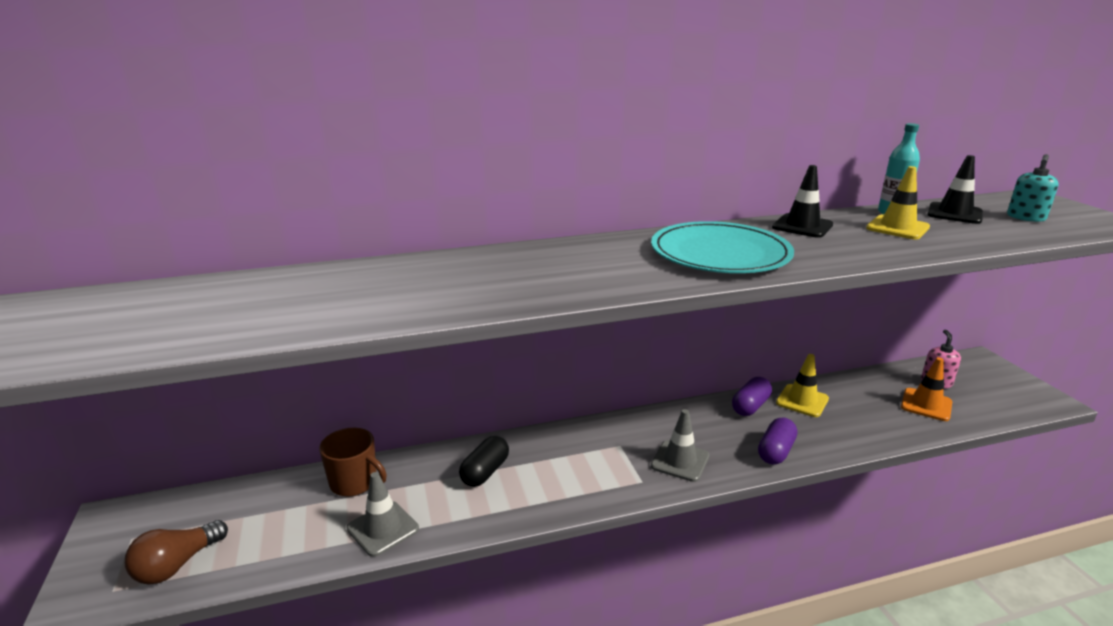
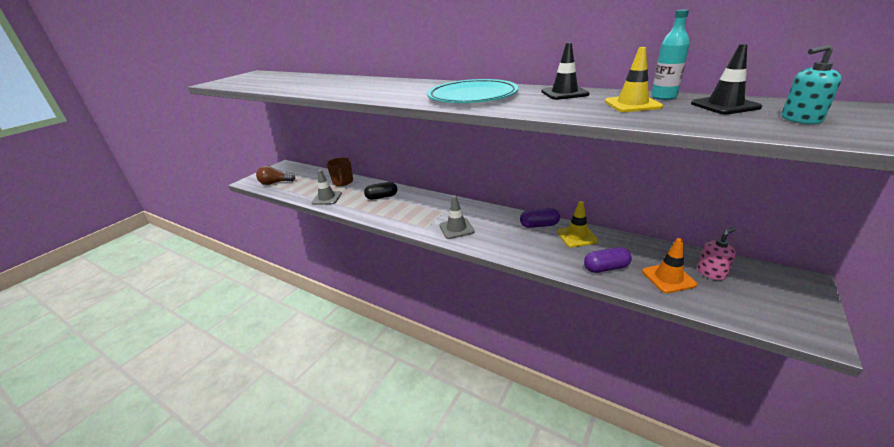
camera: 50 degrees right, 5 degrees up
purple capsule [758,417,797,465] -> purple capsule moved to [584,247,632,273]

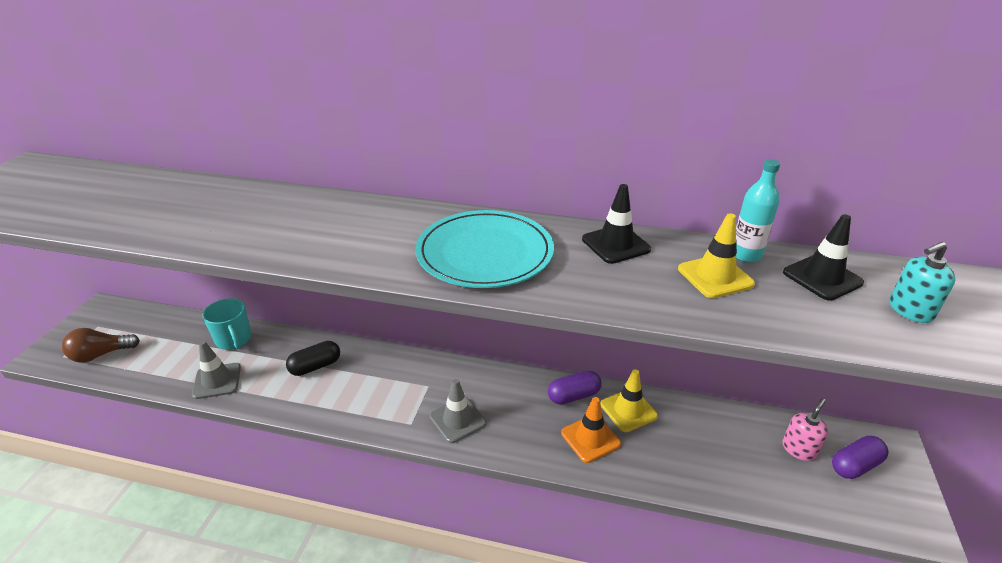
camera: 20 degrees left, 5 degrees up
brown mug [326,157,353,186] -> turquoise mug [202,298,252,350]
purple capsule [584,247,632,273] -> purple capsule moved to [832,436,889,479]
orange traffic cone [642,238,697,293] -> orange traffic cone moved to [561,397,621,463]

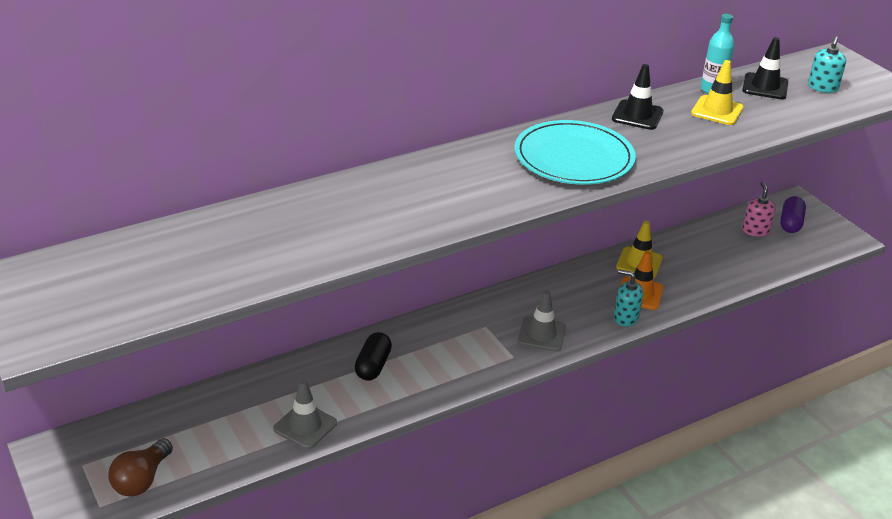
camera: 45 degrees left, 0 degrees up
turquoise mug [202,298,252,350] -> none
purple capsule [548,371,602,404] -> none
none -> turquoise soap dispenser [614,269,643,327]

